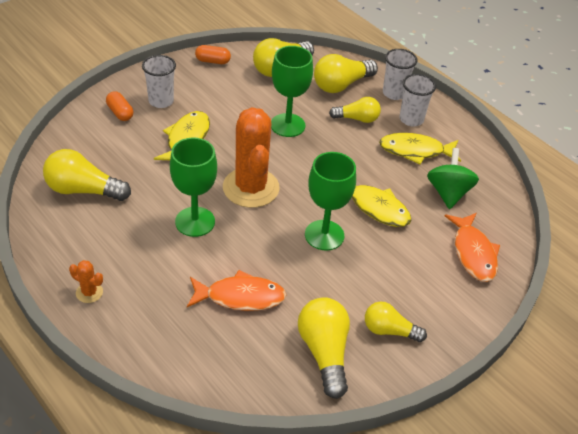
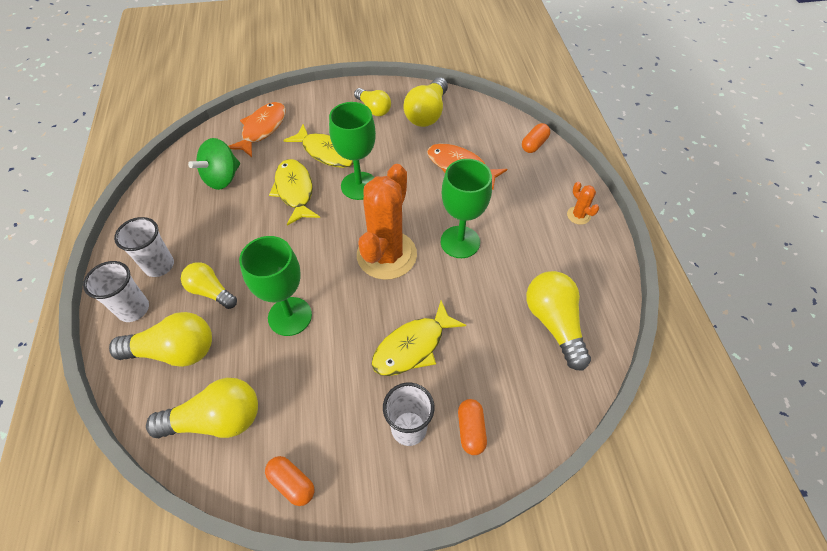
camera: 145 degrees left, 10 degrees up
yellow light bulb [43,149,131,201] -> yellow light bulb turned 150 degrees counterclockwise [526,271,591,371]
yellow fish [379,133,461,164] -> yellow fish moved to [283,124,353,168]
none -> orange capsule [522,123,550,153]

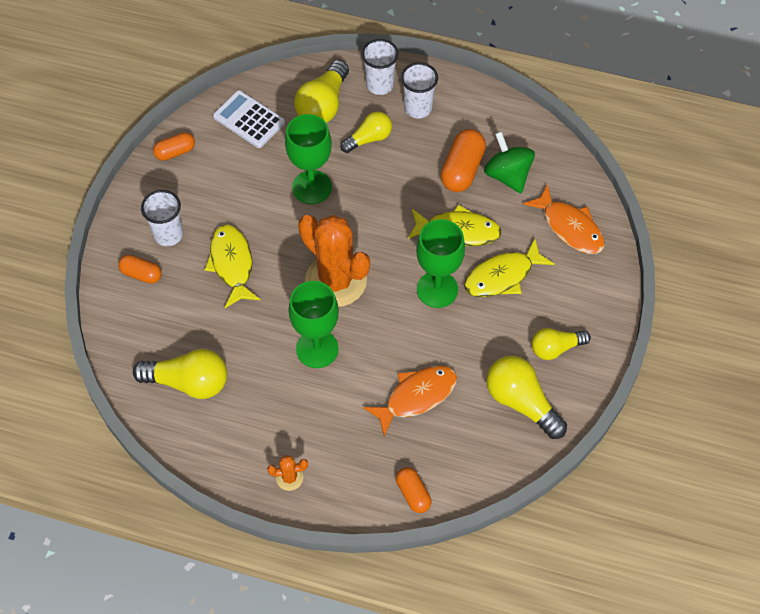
camera: 115 degrees right, 5 degrees up
yellow light bulb [146,378,258,438] -> white calculator [213,90,285,148]
none -> orange capsule [441,129,486,192]

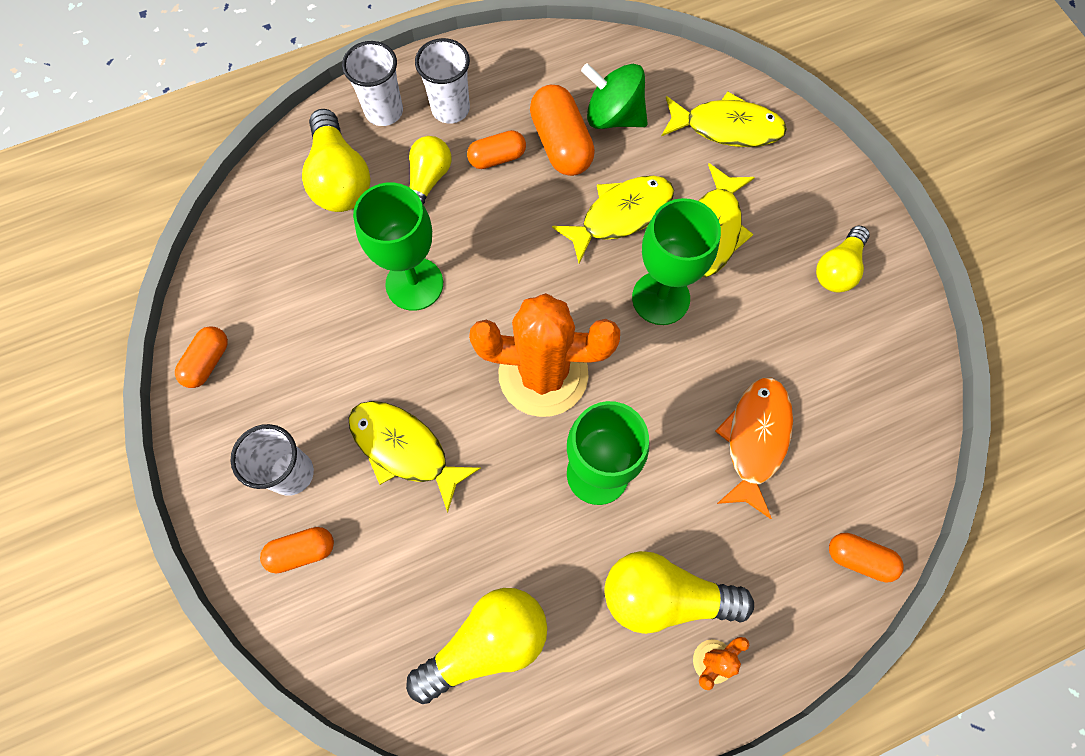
camera: 40 degrees left, 10 degrees up
white calculator [213,90,285,148] -> none
yellow light bulb [486,356,567,439] -> yellow light bulb moved to [605,551,754,634]
orange fish [523,184,604,254] -> yellow fish [662,92,787,147]
none -> orange capsule [467,130,526,169]

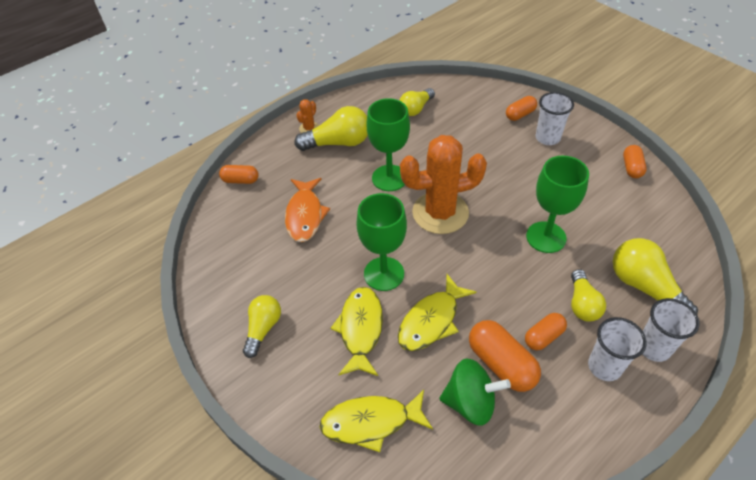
camera: 165 degrees right, 20 degrees down
yellow fish [349,401,481,512] -> none
yellow light bulb [406,588,547,704] -> yellow light bulb [399,88,435,116], size x0.65

